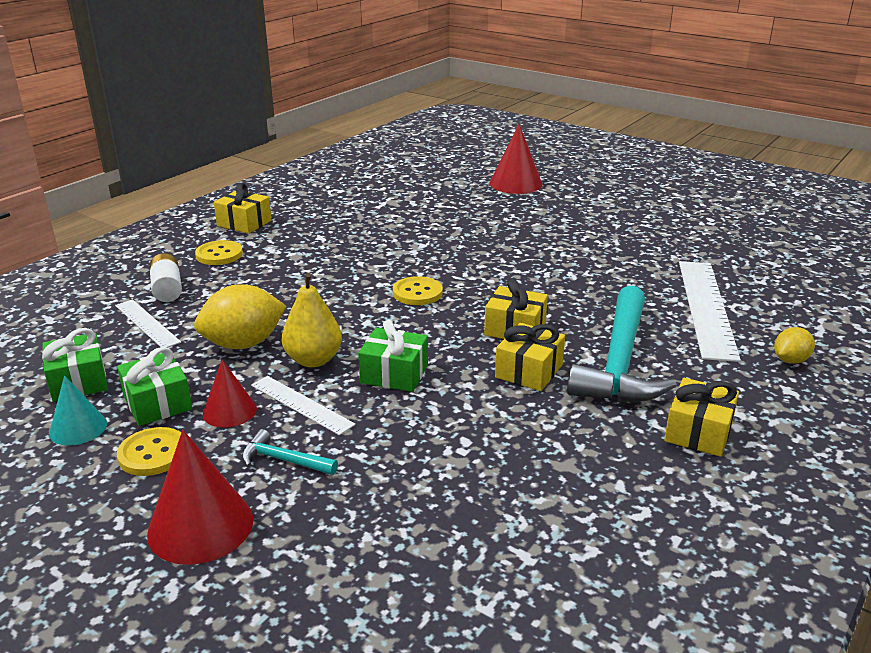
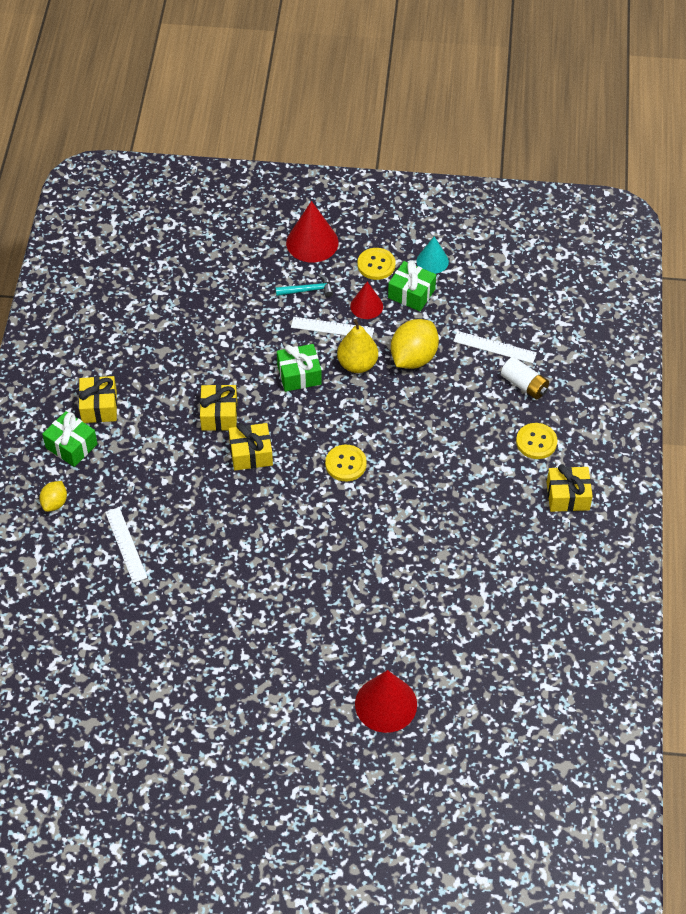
camera: 150 degrees right, 25 degrees up
green gift [42,328,108,402] -> green gift moved to [42,411,97,467]
turquoise hammer [567,286,677,402] -> none
white ruler [679,261,741,362] -> white ruler [105,507,147,583], size x0.55

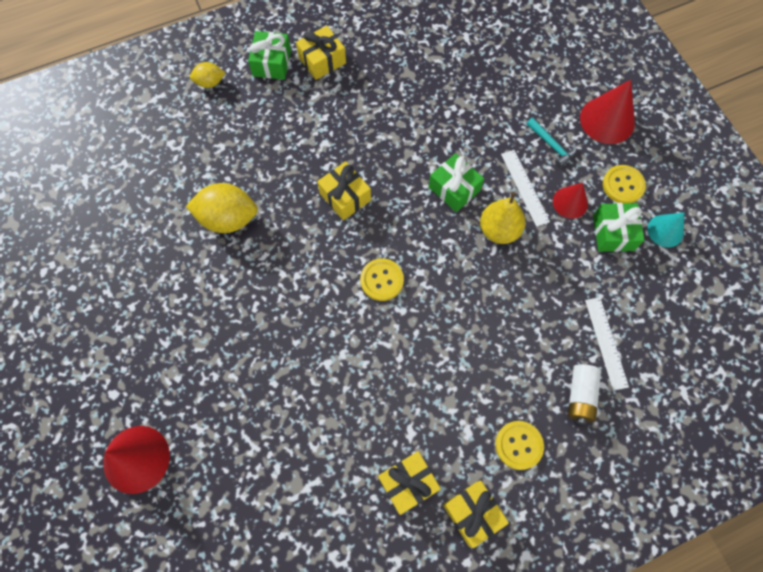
camera: 60 degrees right, 15 degrees up
white ruler [105,507,147,583] -> none
yellow gift [200,384,237,431] -> yellow gift moved to [378,451,441,515]
yellow lemon [391,319,439,369] -> yellow lemon moved to [186,183,258,233]

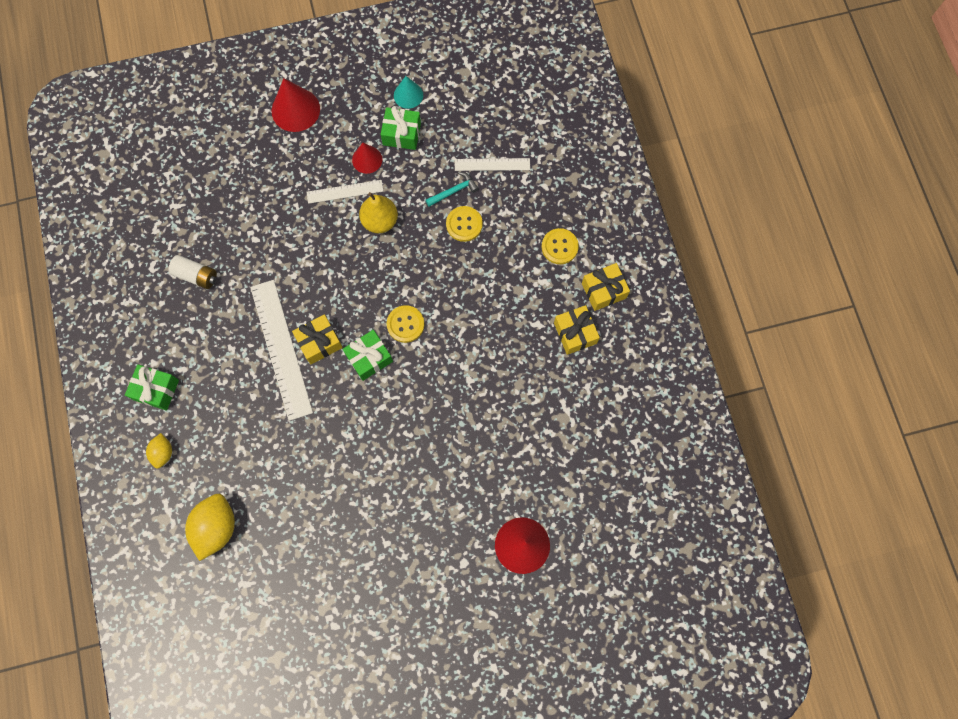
camera: 80 degrees left, 5 degrees up
yellow lemon [186,183,258,233] -> yellow lemon moved to [185,494,235,561]
yellow gift [296,26,346,80] -> none
green gift [429,153,484,212] -> green gift moved to [343,330,393,381]
turquoise hammer [526,117,576,168] -> turquoise hammer moved to [426,172,479,207]
white battery [568,364,601,424] -> white battery moved to [168,255,217,289]
yellow button [603,165,646,203] -> yellow button moved to [446,206,483,242]
none -> white ruler [250,280,313,421]

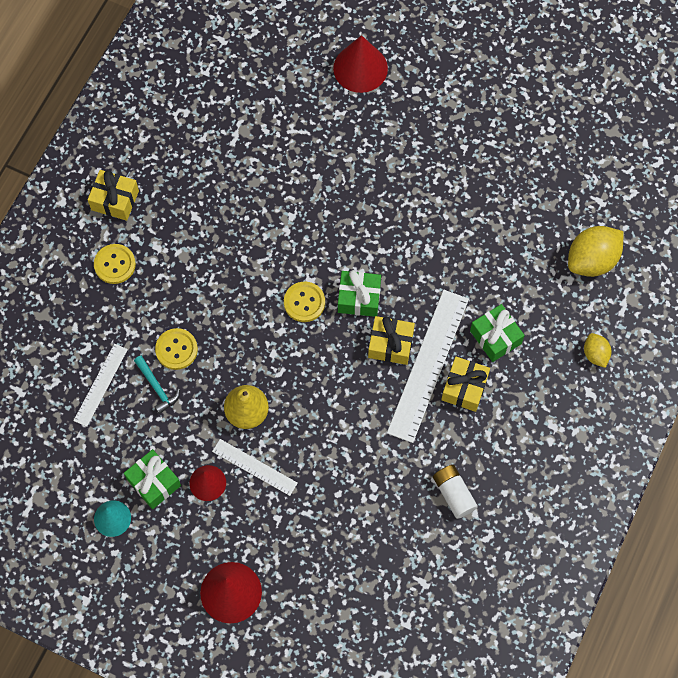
camera: 140 degrees left, 5 degrees down
green gift [125,364,179,410] -> green gift moved to [470,304,525,362]
yellow lemon [146,433,172,469] -> yellow lemon turned 60 degrees counterclockwise [584,333,611,368]
turquoise hammer [426,172,479,207] -> turquoise hammer turned 135 degrees counterclockwise [134,356,180,414]
white ruler [455,158,530,171] -> white ruler turned 75 degrees clockwise [73,343,128,427]
yellow gift [554,305,600,355] -> yellow gift moved to [441,357,490,412]

